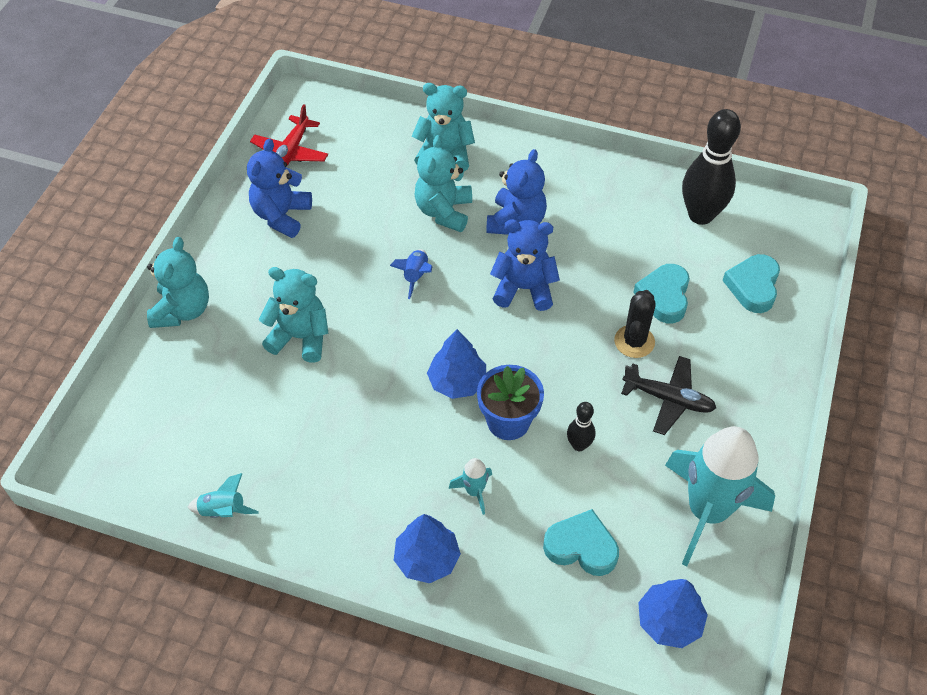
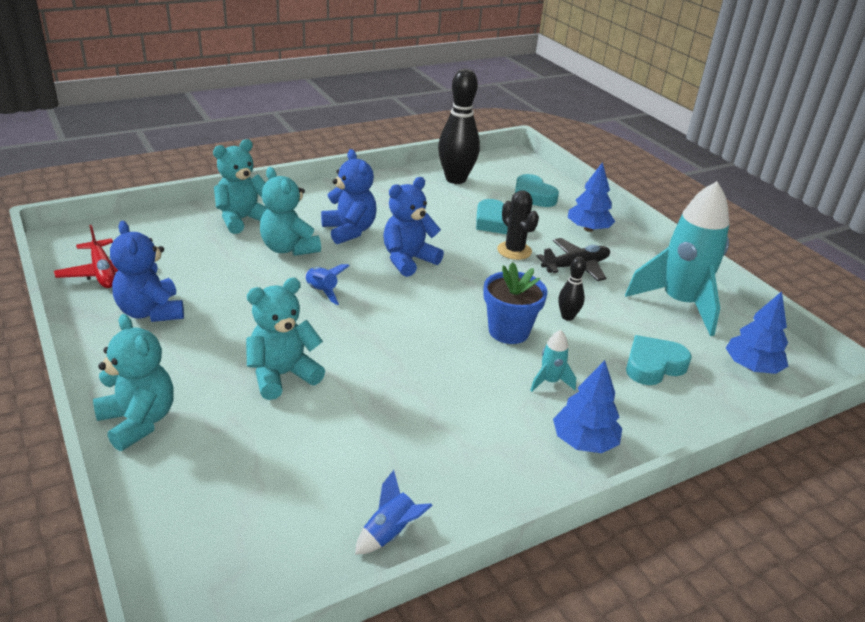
camera: 50 degrees left, 20 degrees down
turquoise rocket [188,473,259,518] -> blue rocket [355,470,433,555]
blue tree [427,329,486,399] -> blue tree moved to [568,162,615,232]

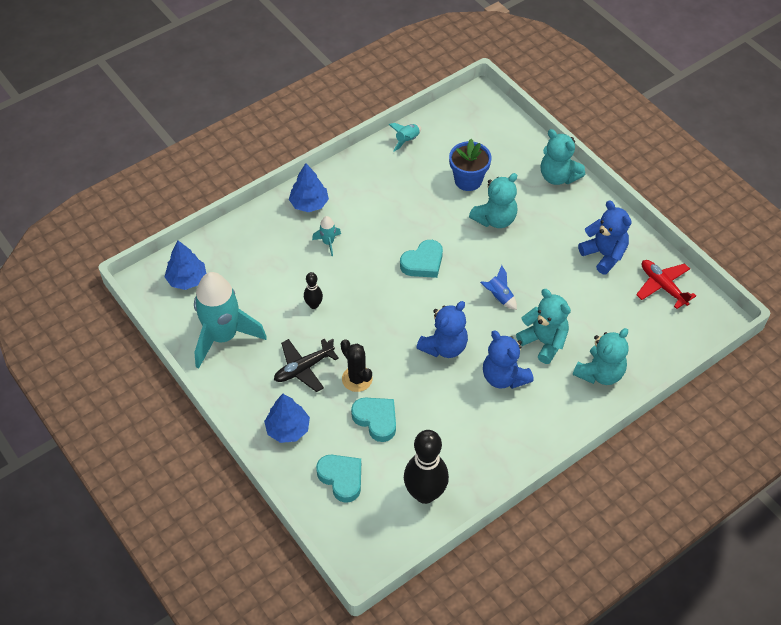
camera: 175 degrees right, 20 degrees up
blue rocket [355,470,433,555] -> turquoise rocket [389,123,421,152]
blue flower pot [483,262,548,344] -> blue flower pot moved to [449,139,491,191]
turquoise heart [626,335,692,385] -> turquoise heart moved to [400,240,443,278]

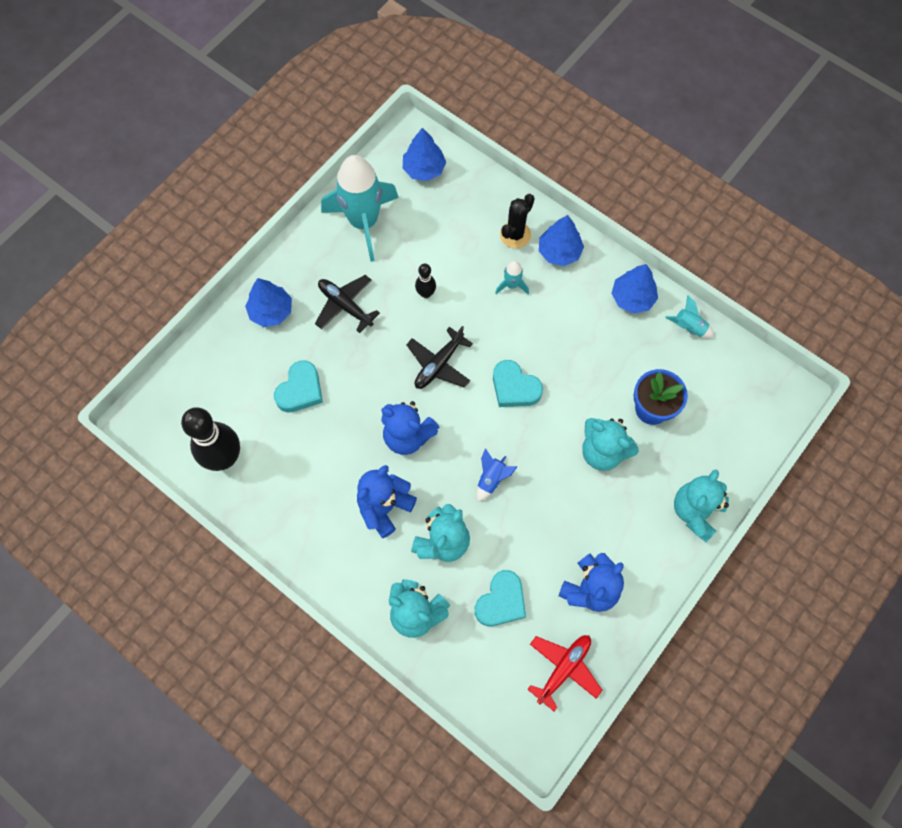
camera: 75 degrees right, 15 degrees up
turquoise heart [316,455,361,503] -> turquoise heart moved to [475,570,526,626]
black cactus [341,339,372,392] -> black cactus moved to [500,194,535,248]
none -> black plane [406,326,473,389]
none -> blue tree [611,264,658,314]

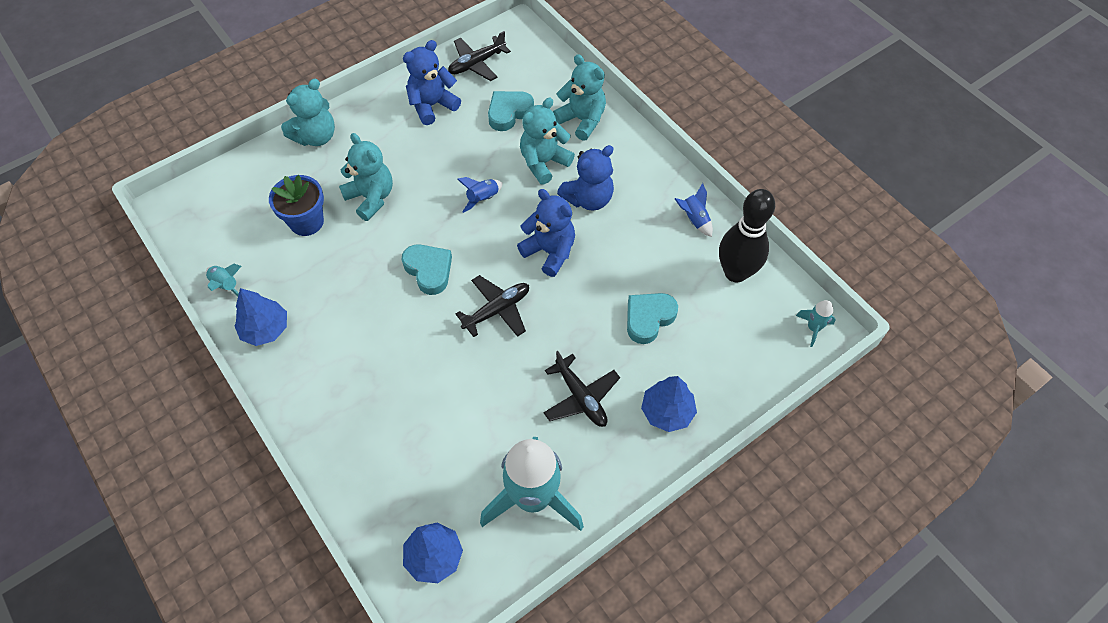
camera: 165 degrees left, 10 degrees down
black bowling pin [415,263,436,298] -> none
turquoise rocket [495,261,529,294] -> turquoise rocket moved to [796,300,836,347]
black cactus [500,194,535,248] -> none
red plane [527,635,602,711] -> black plane [448,31,511,81]
blue tree [539,215,584,266] -> none
none -> blue rocket [675,183,713,237]

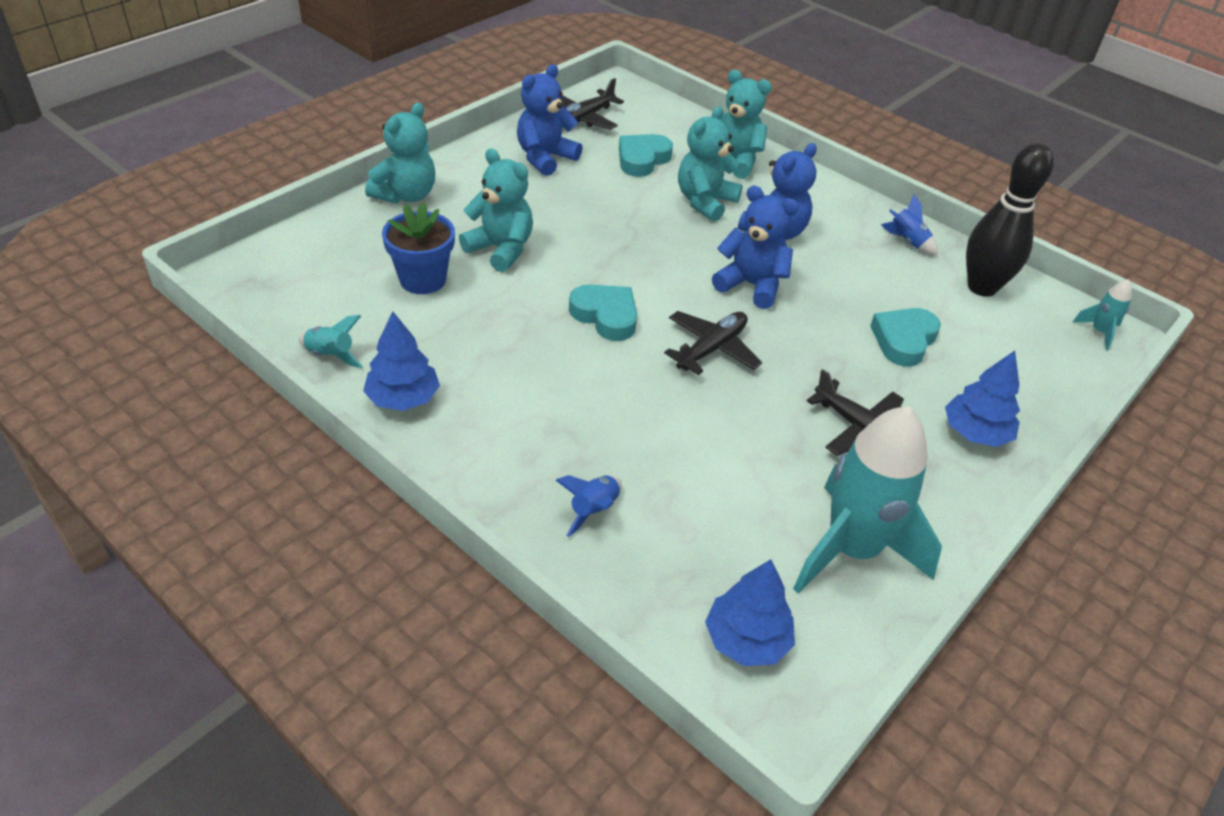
camera: 15 degrees left, 15 degrees down
blue rocket [457,177,503,213] -> blue rocket moved to [556,475,622,537]

